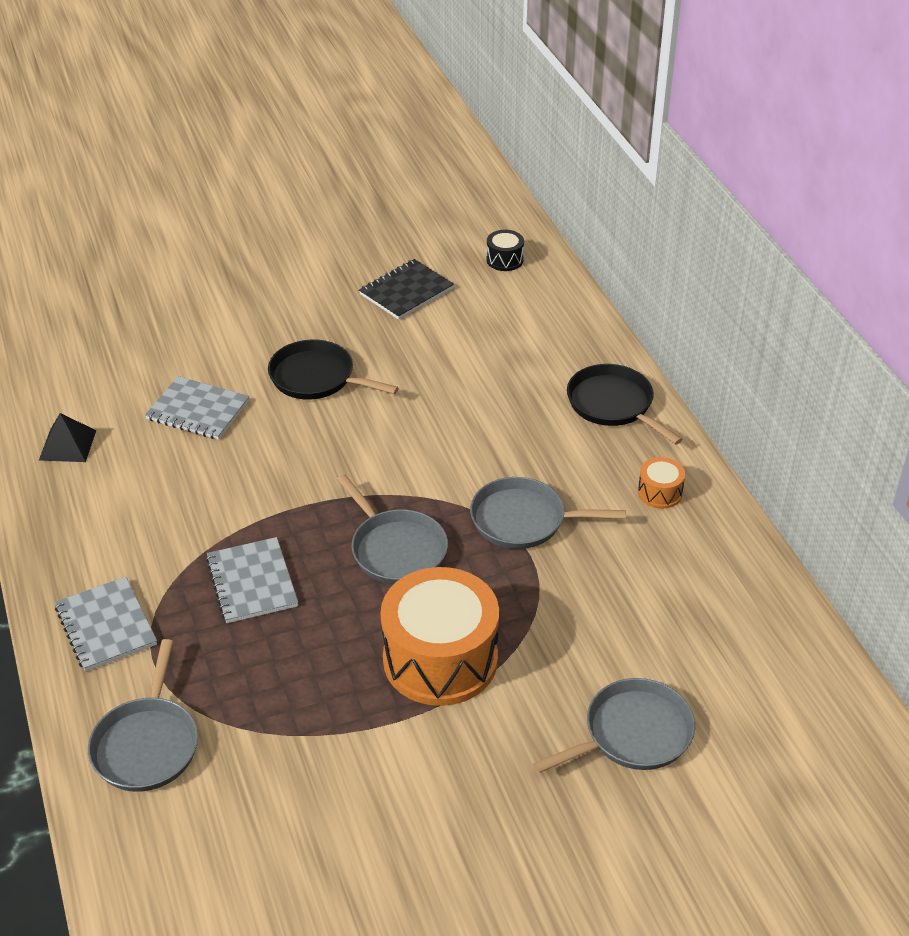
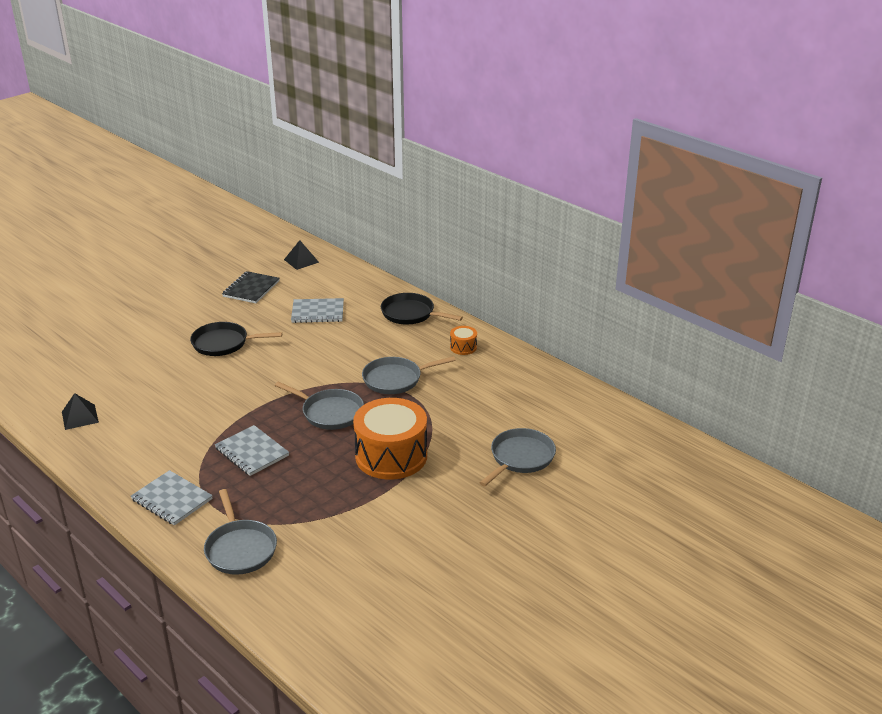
camera: 25 degrees left, 10 degrees down
grey notebook [145,376,250,440] -> grey notebook moved to [291,298,344,323]
black drum [486,230,524,271] -> black pyramid [284,240,319,270]

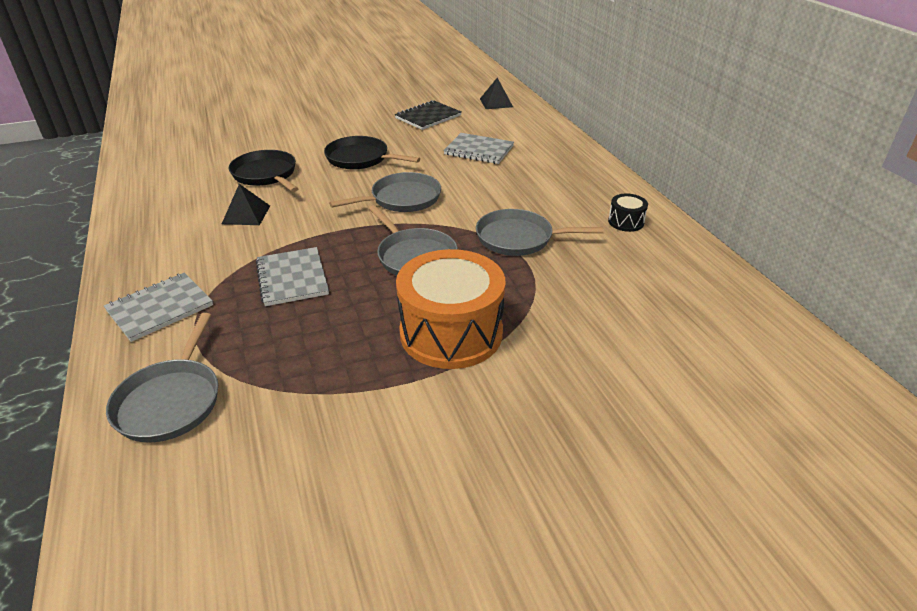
camera: 25 degrees right, 5 degrees up
black pyramid [62,393,99,430] -> black pyramid moved to [222,184,270,225]
grey notebook [131,470,213,526] -> grey notebook turned 75 degrees clockwise [104,273,213,342]
black pan [381,293,463,325] -> black pan moved to [228,150,299,192]
orange drum [450,326,477,355] -> black drum [608,194,648,232]
grey pan [480,428,556,487] -> grey pan moved to [329,172,441,212]

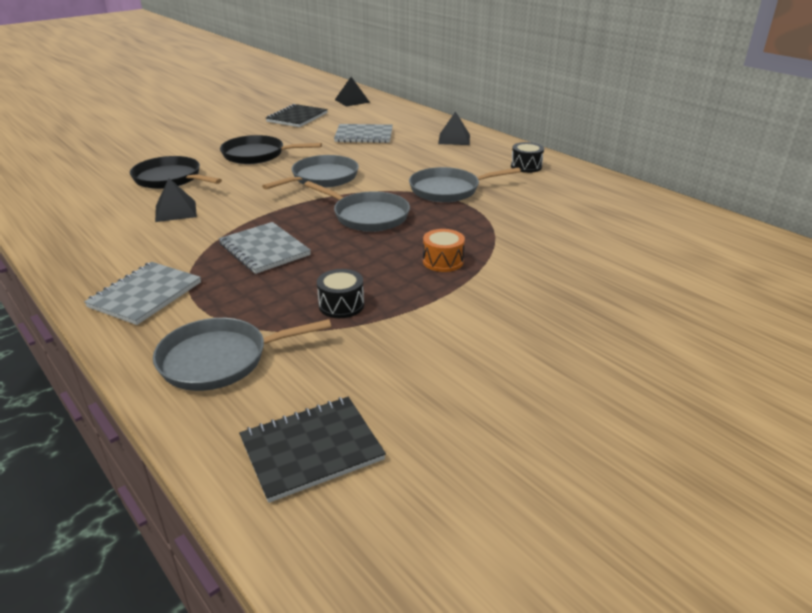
camera: 20 degrees left, 5 degrees down
grey pan [106,313,218,442] -> grey pan turned 90 degrees clockwise [153,318,331,391]
orange drum [396,249,505,369] -> orange drum [423,229,465,272], size x0.43
none -> black notebook [239,397,386,503]
none -> black drum [317,269,364,318]
none -> black pyramid [438,111,470,145]

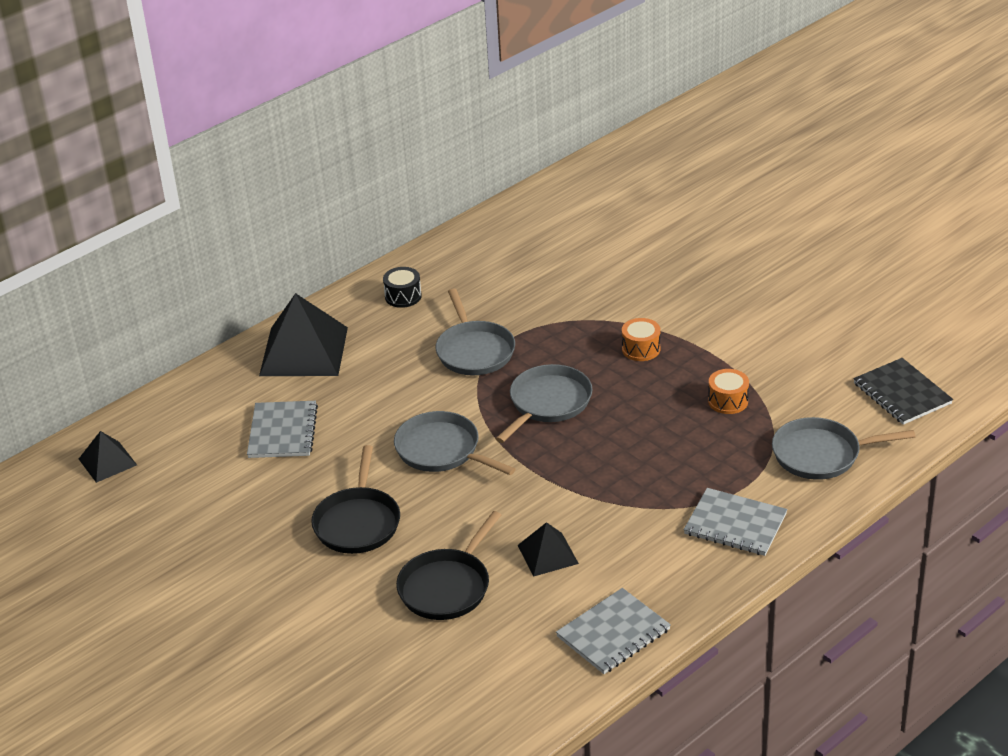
camera: 90 degrees left, 5 degrees up
grey pan [153,318,331,391] -> grey pan turned 105 degrees clockwise [772,417,915,480]
grey notebook [219,222,311,274] -> grey notebook moved to [556,588,671,674]
black notebook [266,104,328,127] -> none
black drum [317,269,364,318] -> orange drum [708,369,749,414]
black pyramid [438,111,470,145] -> black pyramid [259,293,348,376], size x1.89

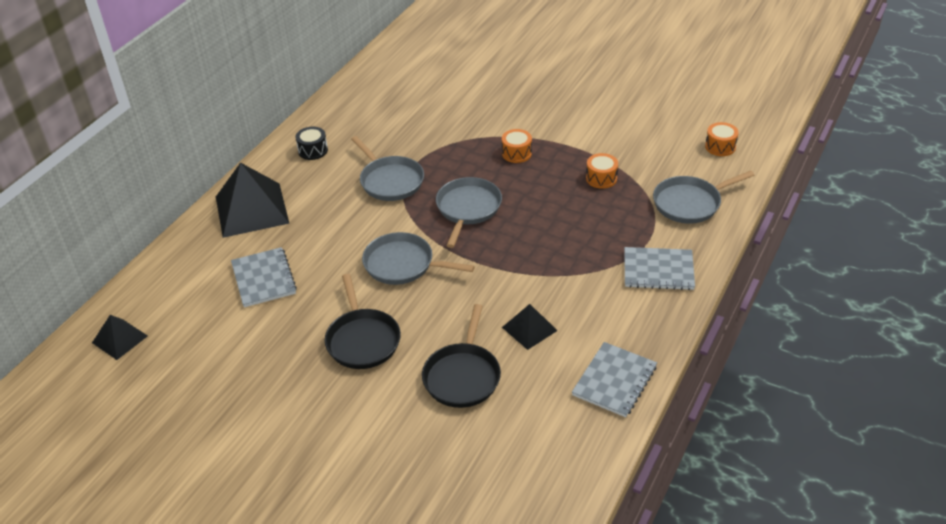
camera: 20 degrees left, 5 degrees up
black notebook [853,358,953,425] -> orange drum [705,122,739,156]

